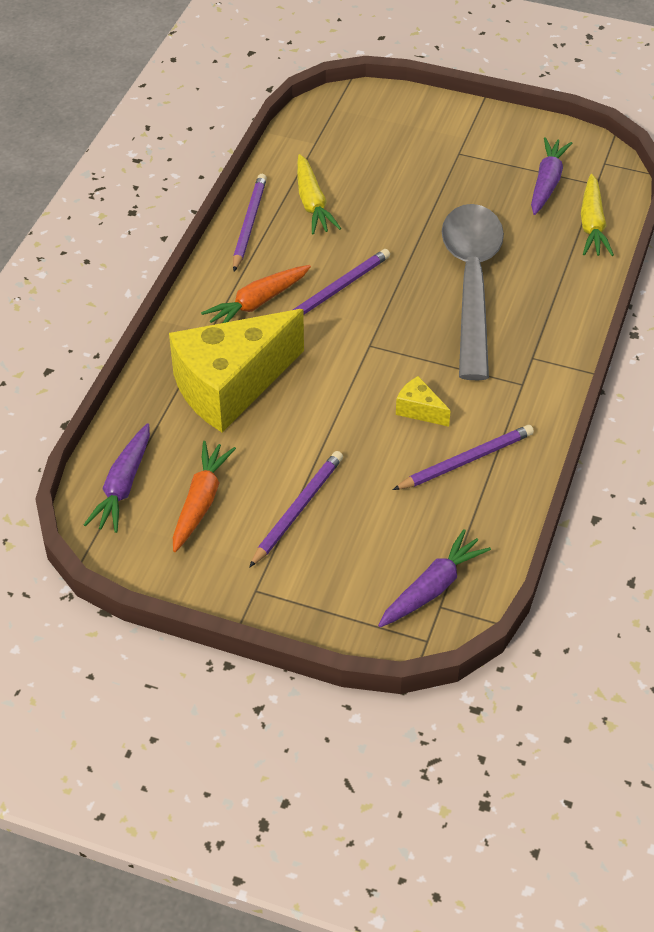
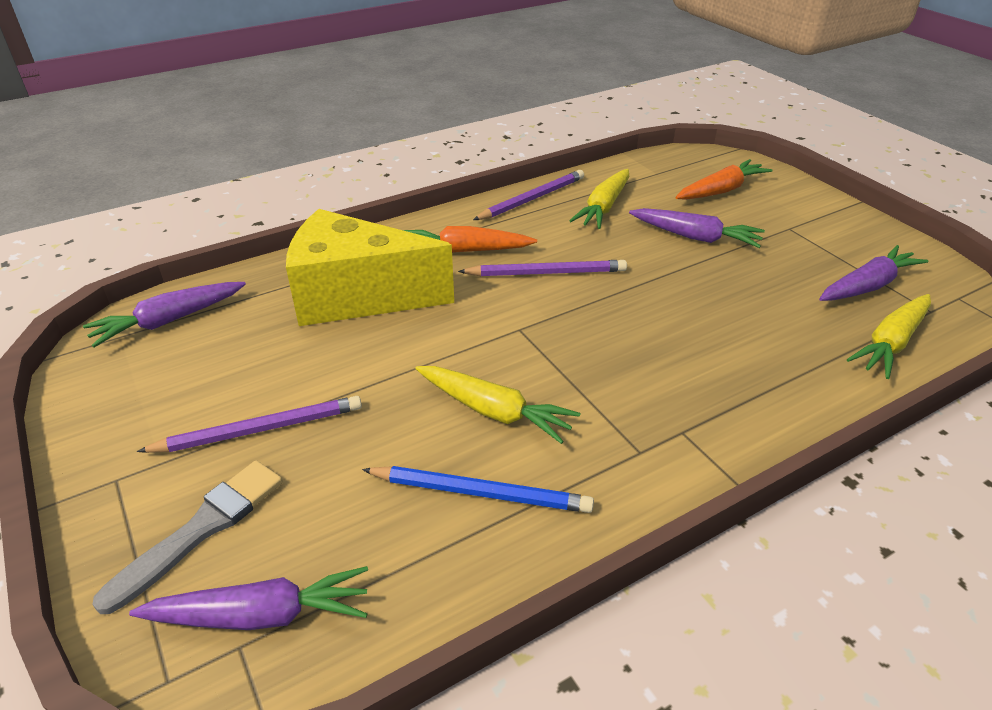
camera: 40 degrees right, 10 degrees down
orange carrot [173,441,236,552] -> orange carrot moved to [676,159,773,200]
purple pencil [393,425,534,490] -> blue pencil [362,466,594,513]
yellow cheese [396,376,451,427] -> yellow carrot [416,366,580,444]
grey spoon [442,204,504,380] -> none
none -> grey brush [92,460,283,614]
none -> purple carrot [629,208,765,248]

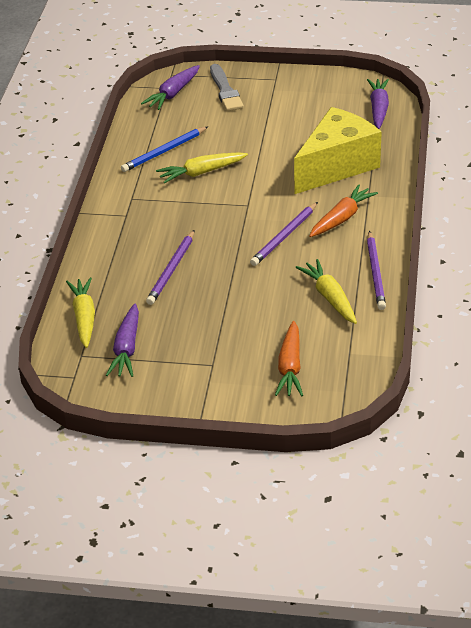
camera: 130 degrees right, 0 degrees up
purple pencil [137,396,362,453] -> purple pencil moved to [146,230,195,305]
purple carrot [629,208,765,248] -> none

